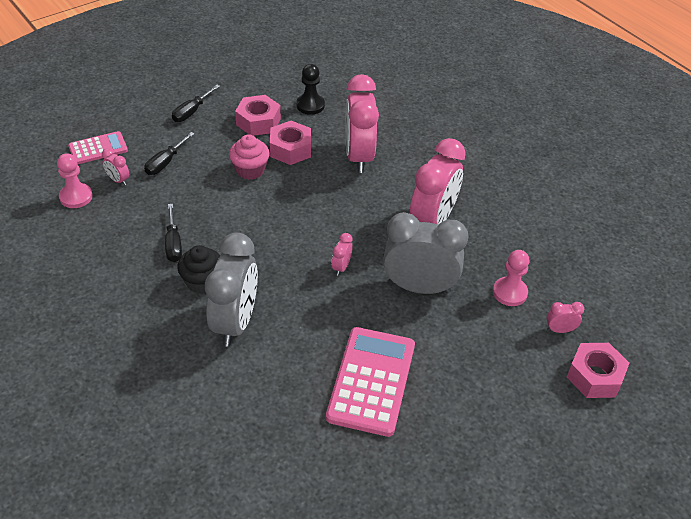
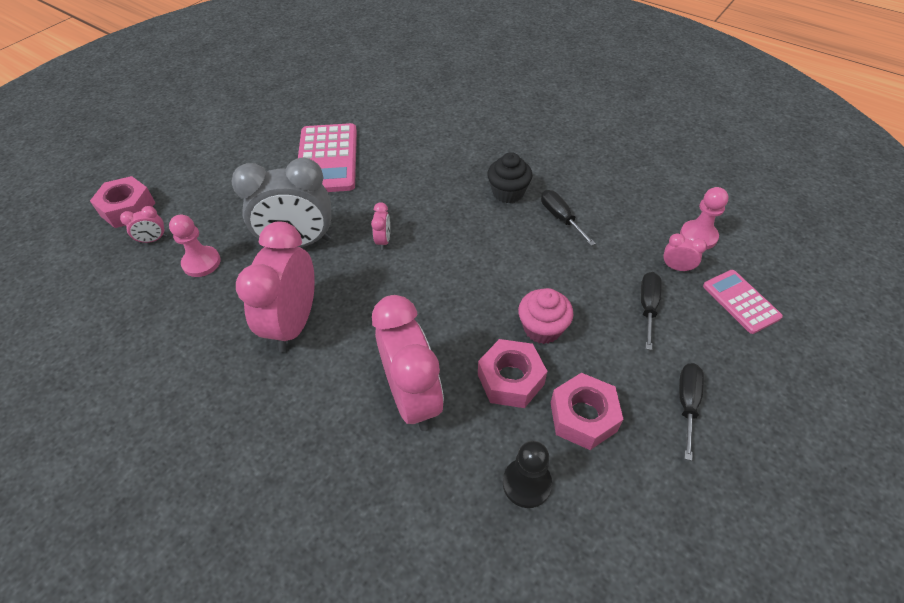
camera: 165 degrees right, 5 degrees up
pink calculator [68,131,128,164] -> pink calculator turned 105 degrees clockwise [703,270,783,334]
grey clock [205,233,258,347] -> none

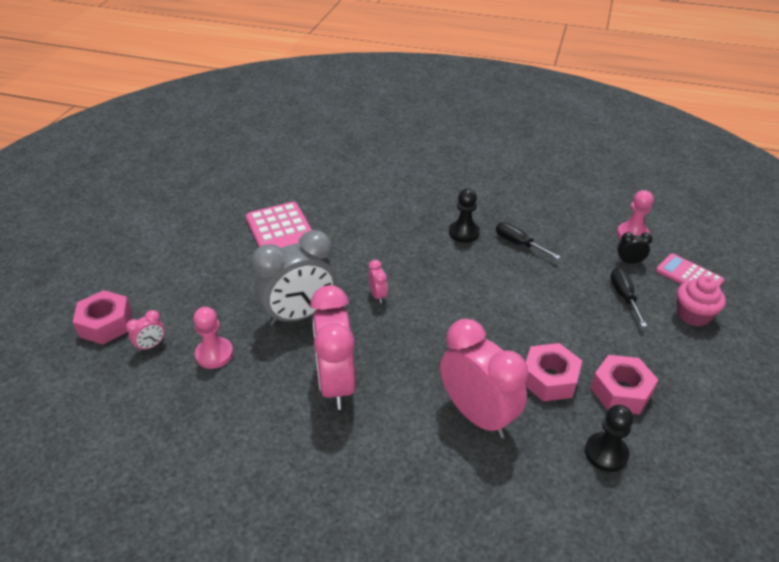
camera: 20 degrees left, 10 degrees down
black cupcake [487,152,532,203] -> black pawn [449,188,480,243]
pink cupcake [518,288,574,344] -> pink cupcake moved to [677,276,726,327]
pink clock [663,233,707,272] -> black clock [617,232,653,264]
black screwdriver [679,363,704,461] -> none

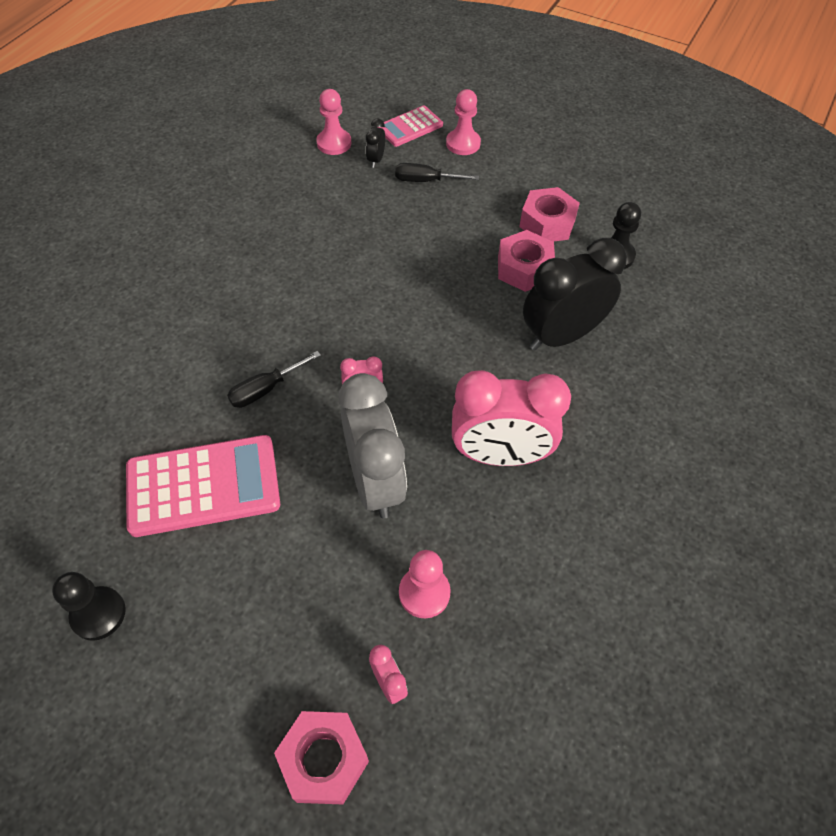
camera: 80 degrees left, 15 degrees up
pink clock [440,319,528,438] -> black clock [523,238,627,351]
black pawn [449,188,480,243] -> black pawn moved to [52,572,126,641]
black screwdriver [496,222,561,259] -> black screwdriver moved to [227,351,321,408]
pink cupcake [677,276,726,327] -> pink pawn [446,89,481,155]

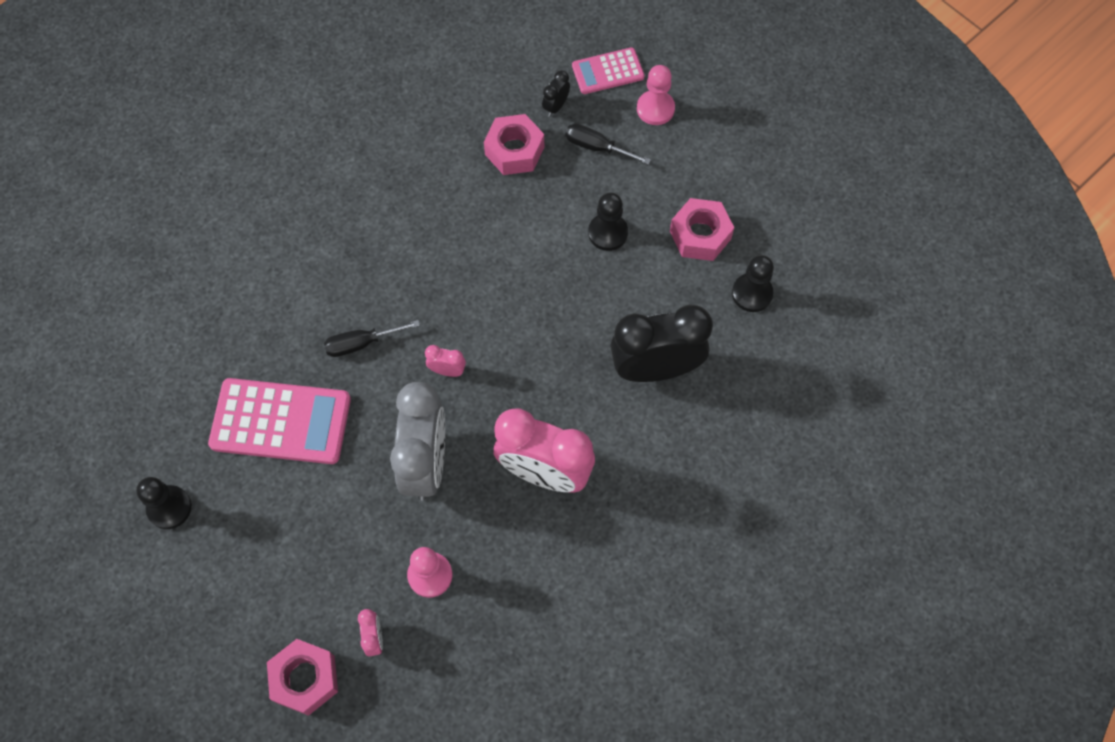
camera: 20 degrees right, 10 degrees up
pink pawn [316,89,351,155] -> none
pink nut [498,230,555,292] -> pink nut moved to [484,114,544,175]
none -> black pawn [588,192,628,251]

